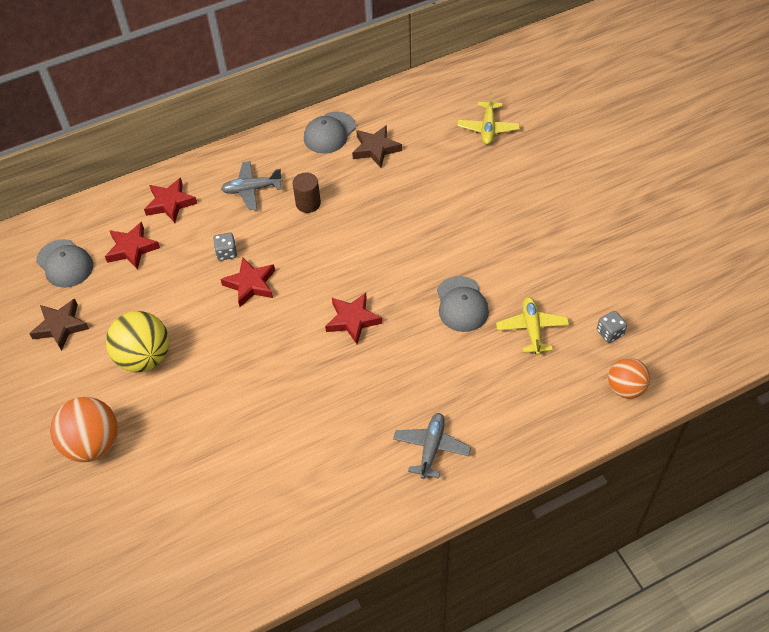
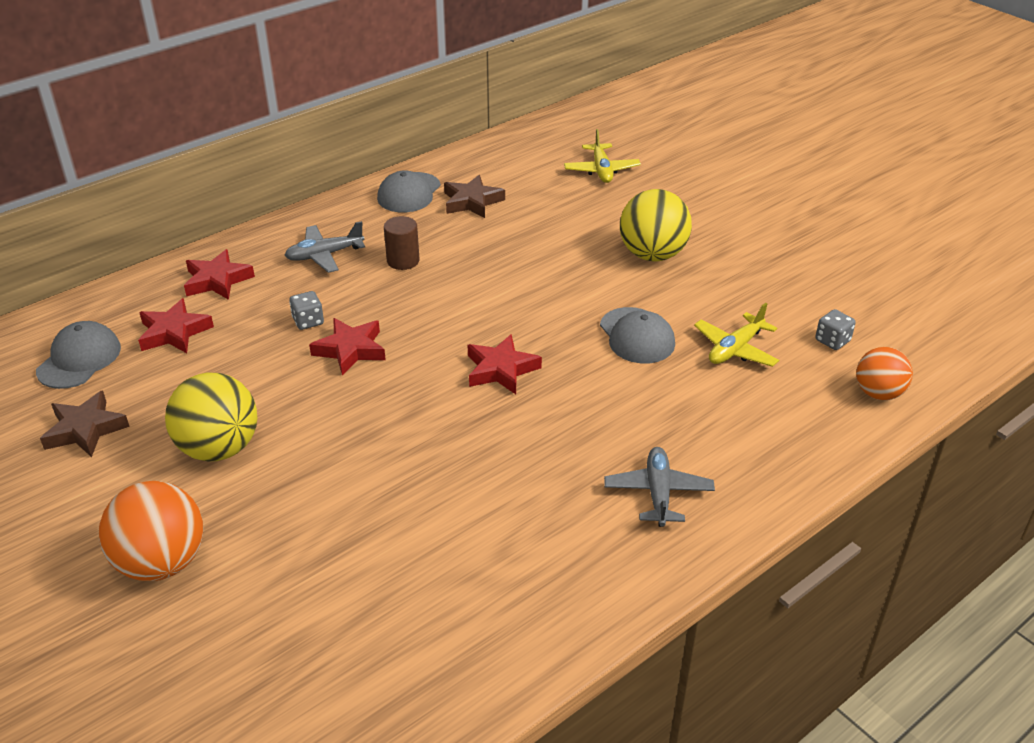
camera: 15 degrees left, 15 degrees down
grey cap [36,239,93,288] -> grey cap turned 105 degrees counterclockwise [36,321,121,389]
yellow plane [496,297,569,355] -> yellow plane turned 120 degrees counterclockwise [694,303,779,367]
none -> yellow ball [620,189,692,261]

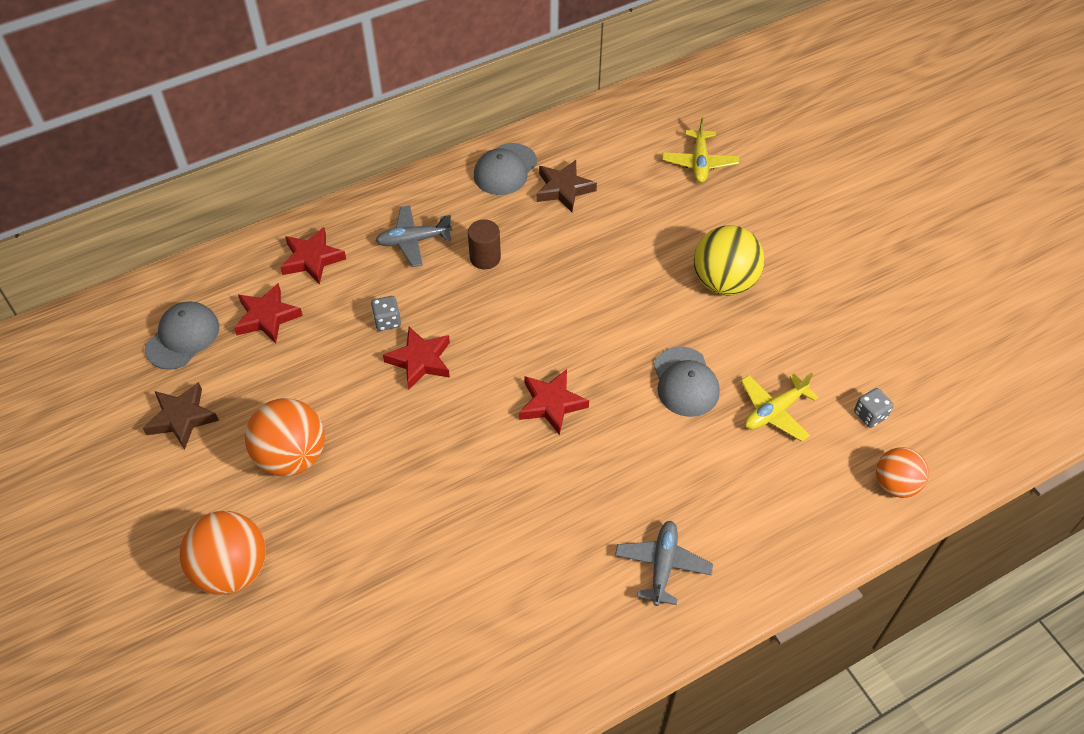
camera: 10 degrees right, 15 degrees up
yellow ball [165,372,257,462] -> orange ball [245,398,325,476]

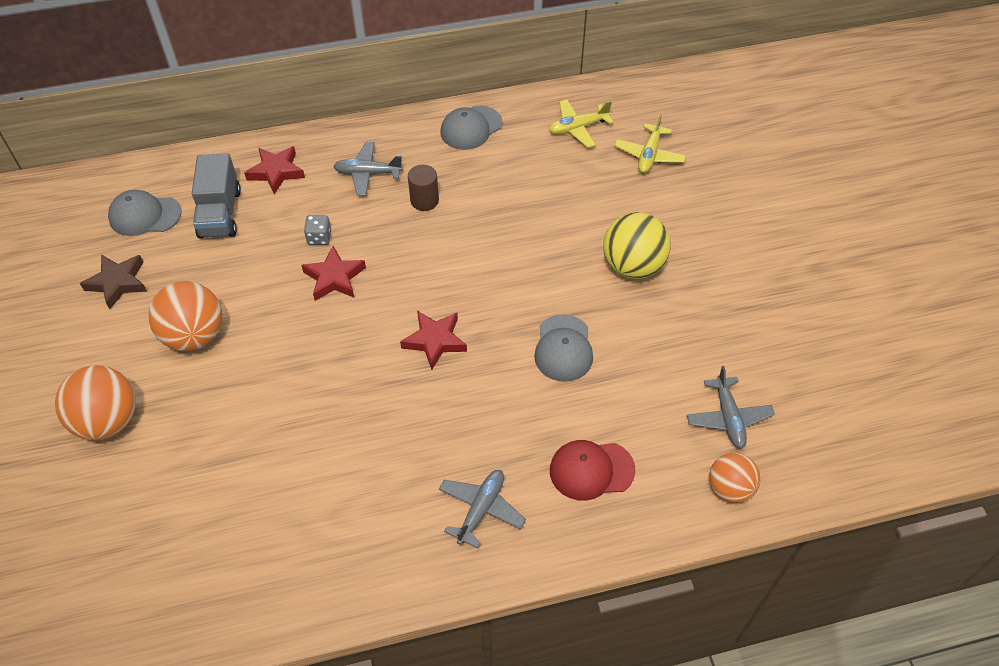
camera: 15 degrees right, 0 degrees up
grey cap [145,302,219,370] -> grey cap turned 135 degrees counterclockwise [108,190,182,236]
red star [234,283,303,344] -> grey truck [192,154,241,238]
brown star [536,160,597,212] -> none
yellow plane [741,372,818,442] -> yellow plane moved to [548,100,613,148]
grey dice [854,388,894,428] -> grey plane [687,366,775,449]
none -> red cap [550,440,635,501]

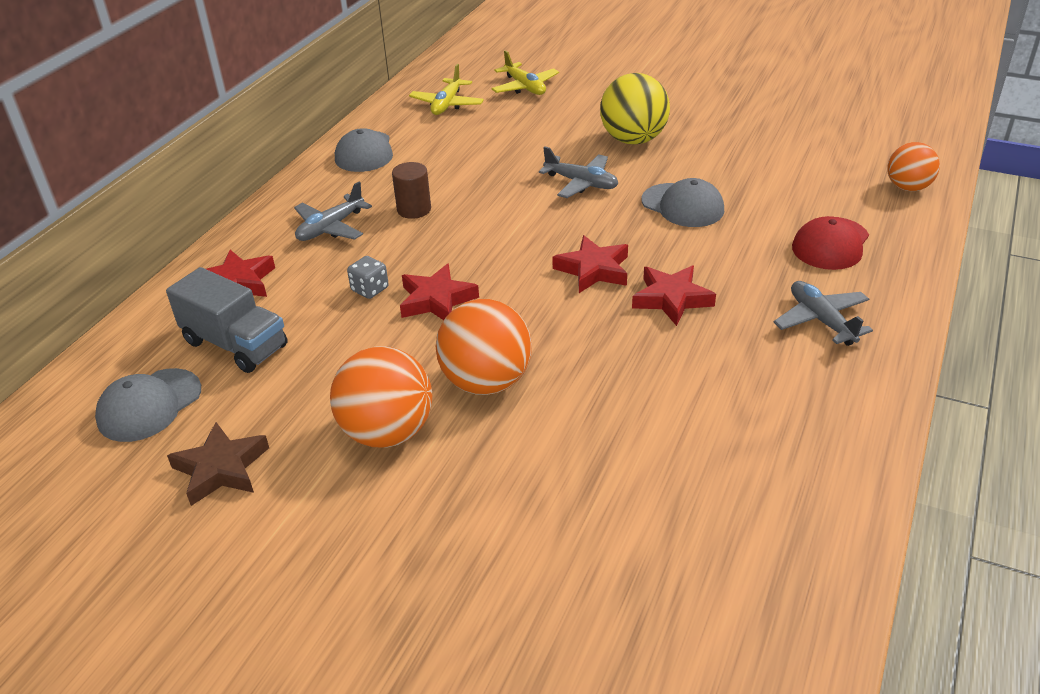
camera: 50 degrees left, 15 degrees down
orange ball [55,365,136,440] -> orange ball moved to [436,299,532,395]
grey plane [687,366,775,449] -> grey plane moved to [539,146,618,198]
none -> red star [632,266,716,326]

